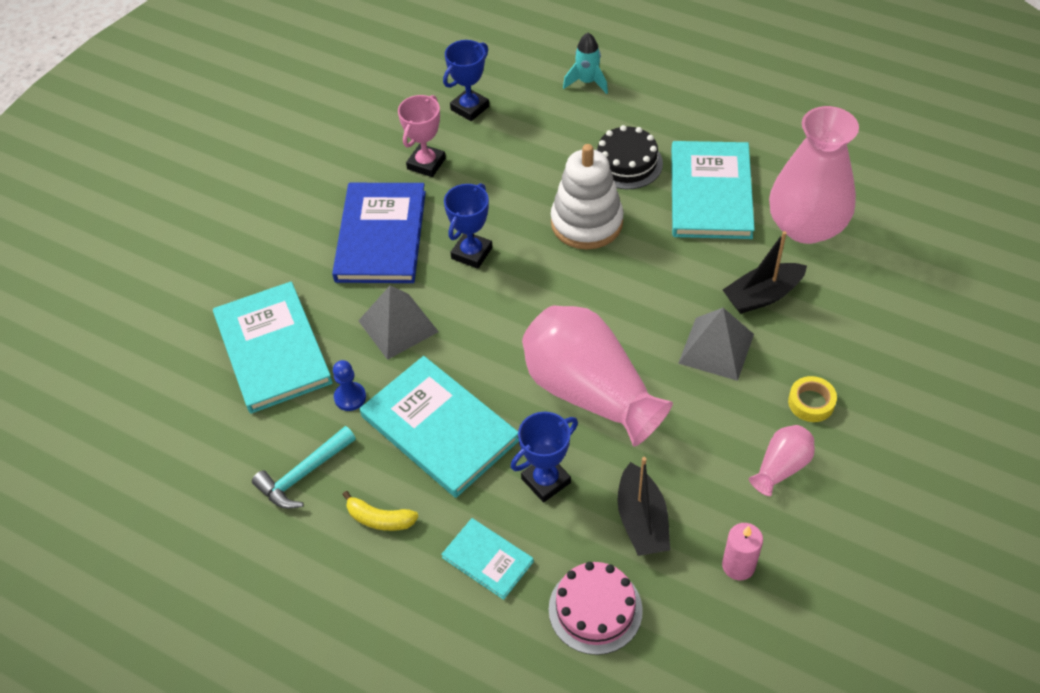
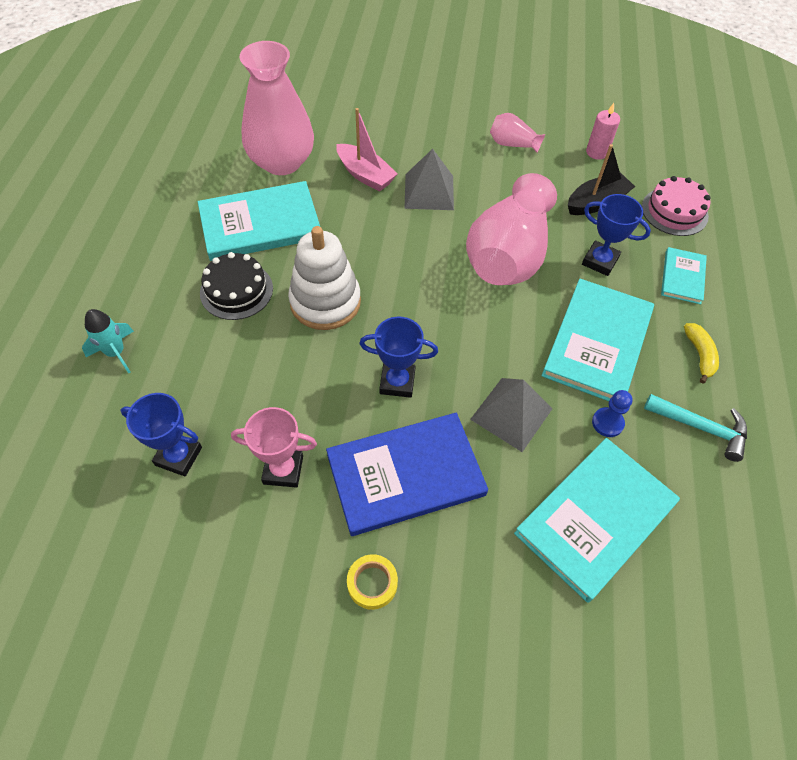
camera: 115 degrees left, 5 degrees up
black boat [723,231,807,314] -> pink boat [336,108,397,192]
yellow tape [788,376,837,422] -> yellow tape moved to [347,554,398,610]

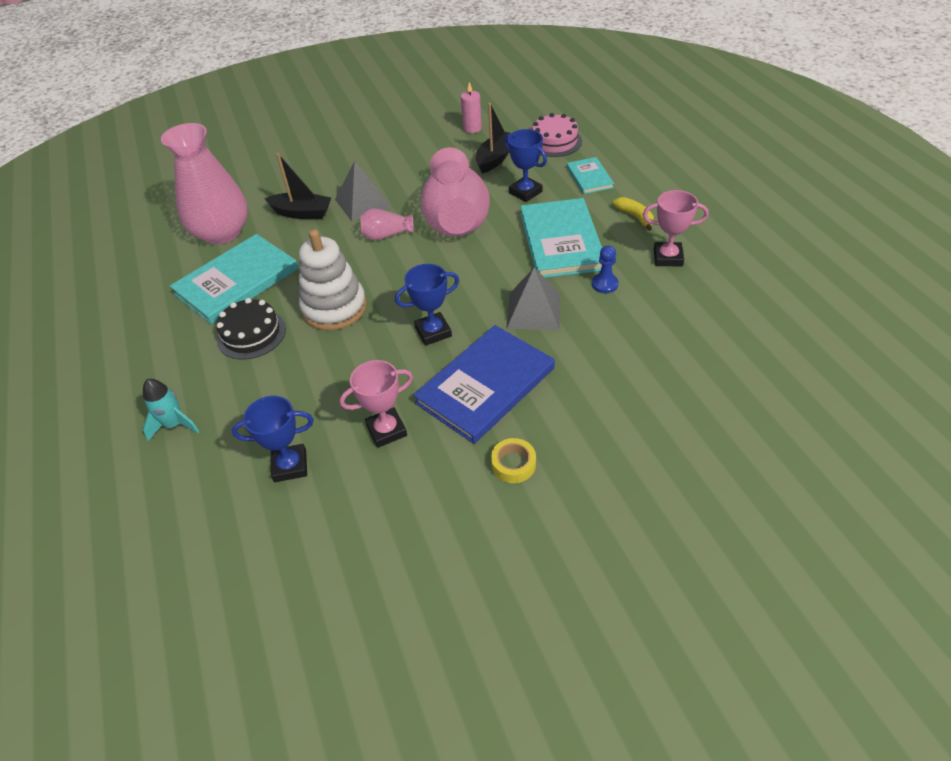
camera: 25 degrees left, 10 degrees down
pink boat [336,108,397,192] -> black boat [264,153,331,219]
pink vase [490,113,546,153] -> pink vase moved to [360,208,413,240]
turquoise book [514,438,680,603] -> none
blue trophy [582,194,651,276] -> blue trophy turned 45 degrees clockwise [504,129,547,202]
turquoise hammer [644,394,747,462] -> pink trophy [643,190,709,266]

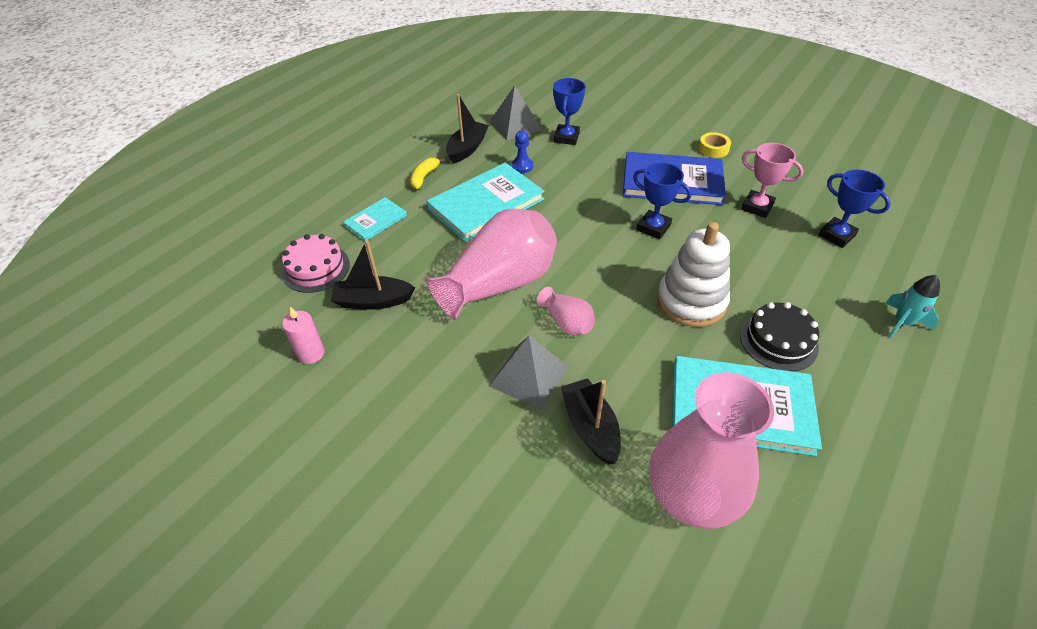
camera: 125 degrees left, 0 degrees up
blue trophy [504,129,547,202] -> blue trophy moved to [553,78,586,145]
grey pyramid [506,268,561,330] -> grey pyramid moved to [490,85,542,141]
pink trophy [643,190,709,266] -> black boat [446,94,489,164]

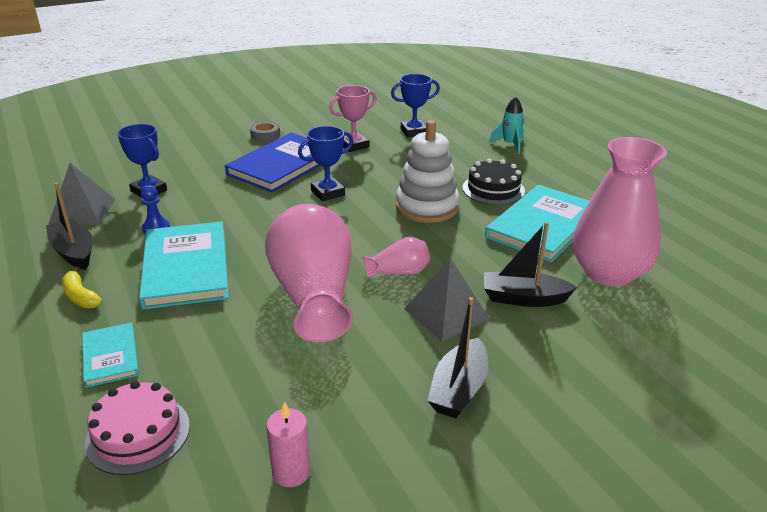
camera: 65 degrees left, 15 degrees down
black boat [331,240,415,310] -> black boat moved to [427,297,488,418]
yellow tape [698,132,731,158] -> grey tape [250,121,280,142]

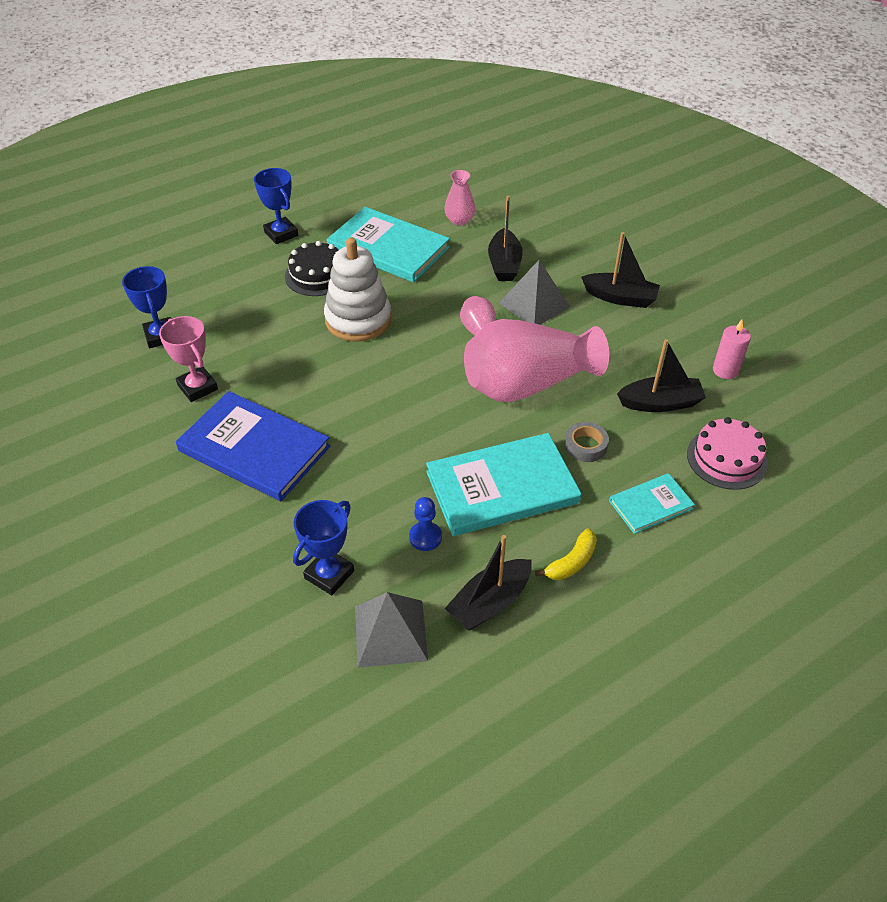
camera: 95 degrees left, 15 degrees up
grey tape [250,121,280,142] -> grey tape moved to [565,422,609,462]
blue trophy [298,126,353,201] -> blue trophy moved to [254,168,298,244]
turquoise rocket [489,97,524,154] -> none
pink vase [573,137,667,287] -> pink vase [444,170,475,225], size x0.46
none -> black boat [617,339,706,412]

